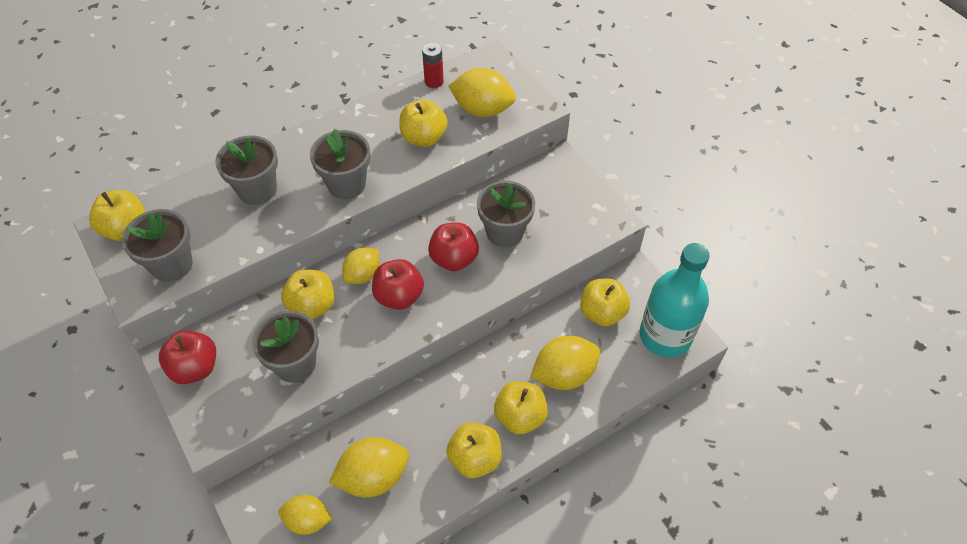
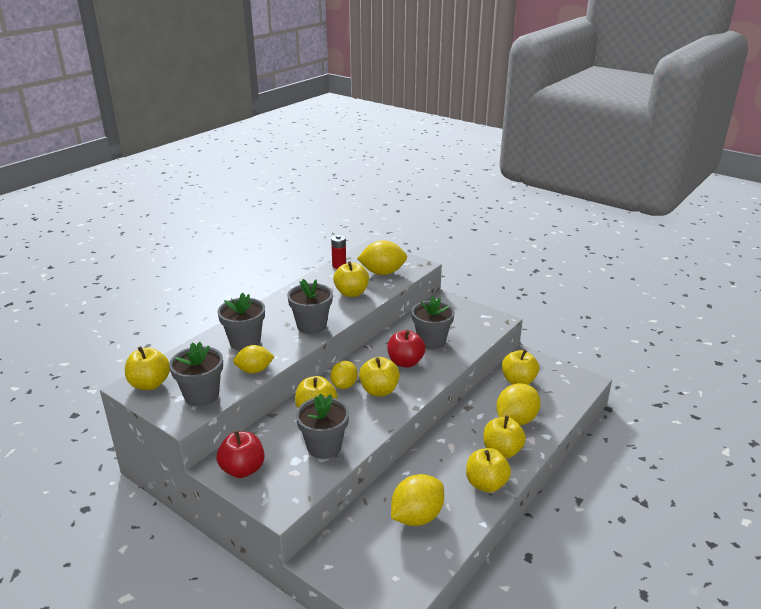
camera: 20 degrees left, 25 degrees down
yellow lemon [278,495,333,535] -> yellow lemon moved to [233,345,275,373]
red apple [372,259,424,310] -> yellow apple [359,357,400,396]
turquoise bottle [640,243,710,357] -> none

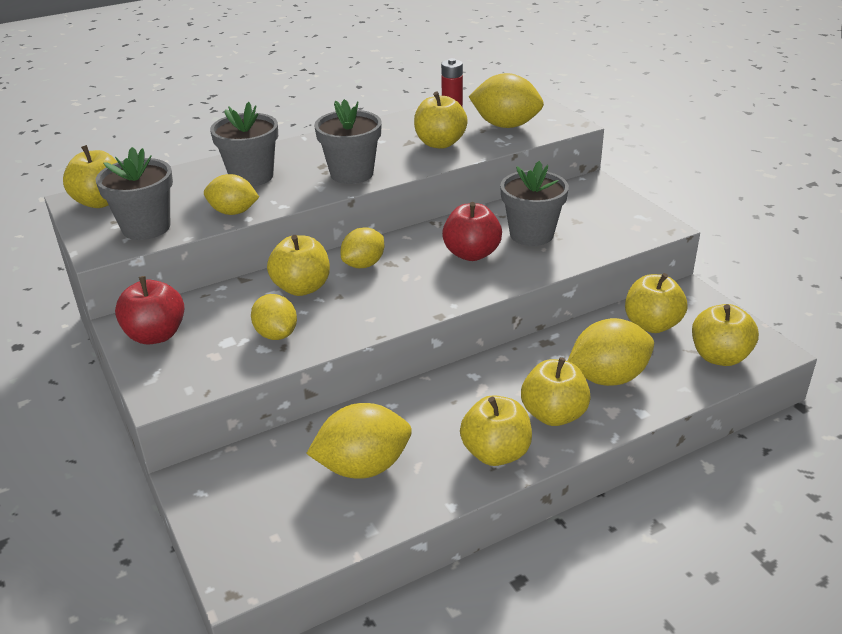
camera: 25 degrees right, 5 degrees up
grey flower pot [296,393,349,459] -> yellow lemon [251,294,297,340]
yellow apple [359,357,400,396] -> yellow apple moved to [692,304,759,366]

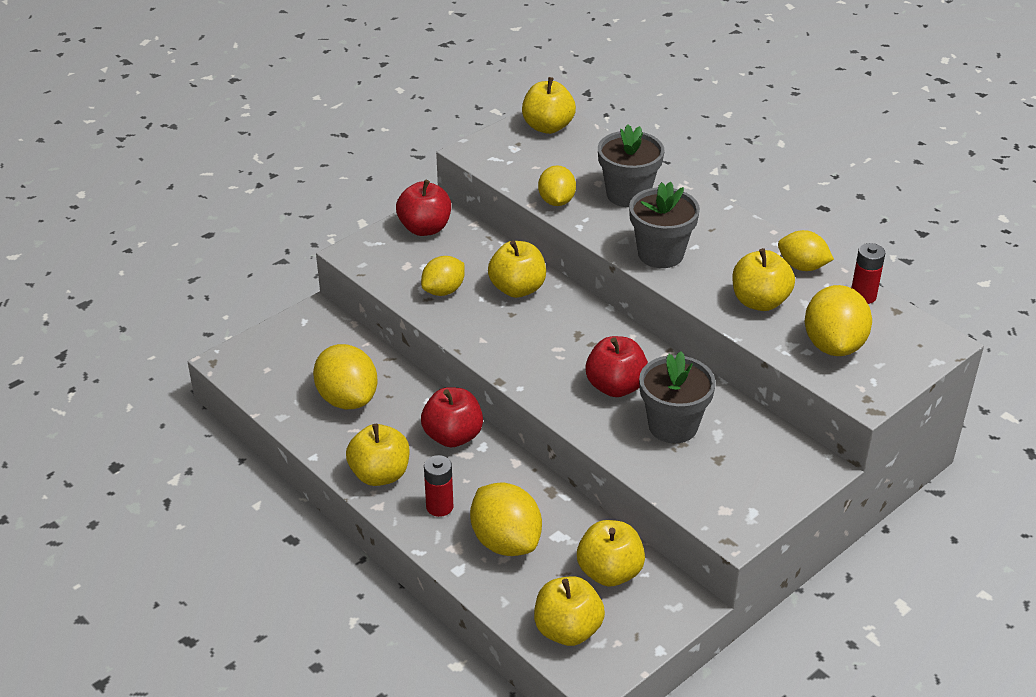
camera: 75 degrees right, 5 degrees up
grey flower pot [96,147,173,240] -> none
yellow lemon [340,227,384,268] -> yellow lemon moved to [778,230,834,271]
yellow apple [521,357,591,426] -> red battery [424,455,453,517]
none -> red apple [421,387,483,447]

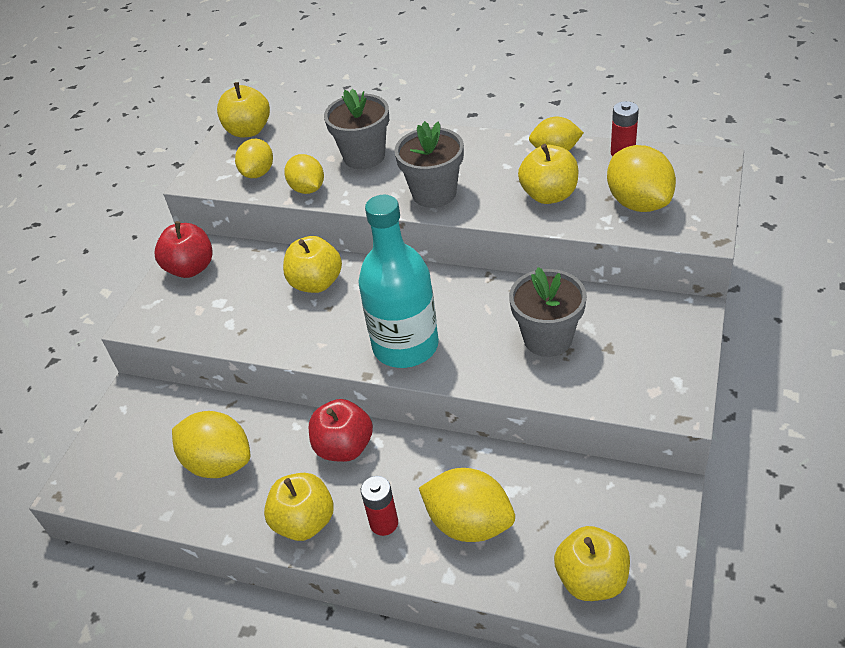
camera: 25 degrees left, 5 degrees up
yellow lemon [421,256,465,296] -> yellow lemon moved to [235,139,273,178]
yellow apple [577,520,645,587] -> none
red apple [585,336,648,397] -> none
none -> turquoise bottle [358,195,439,368]

